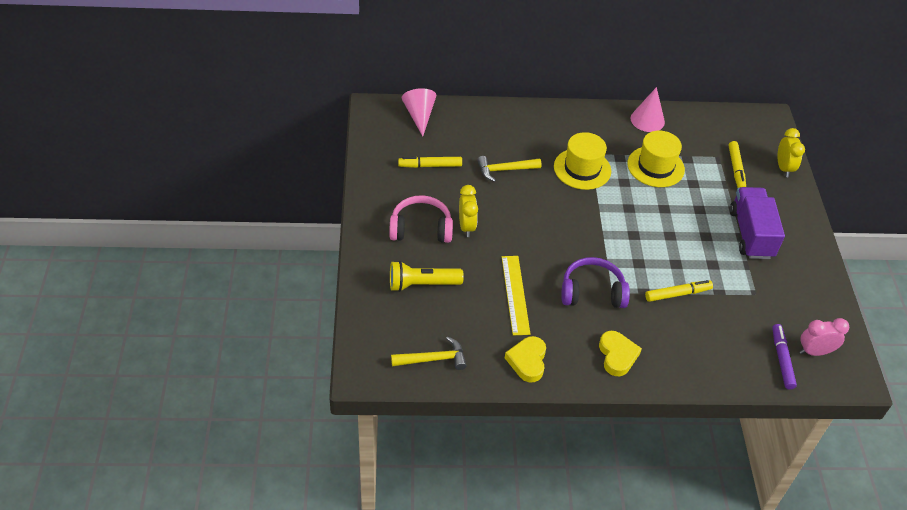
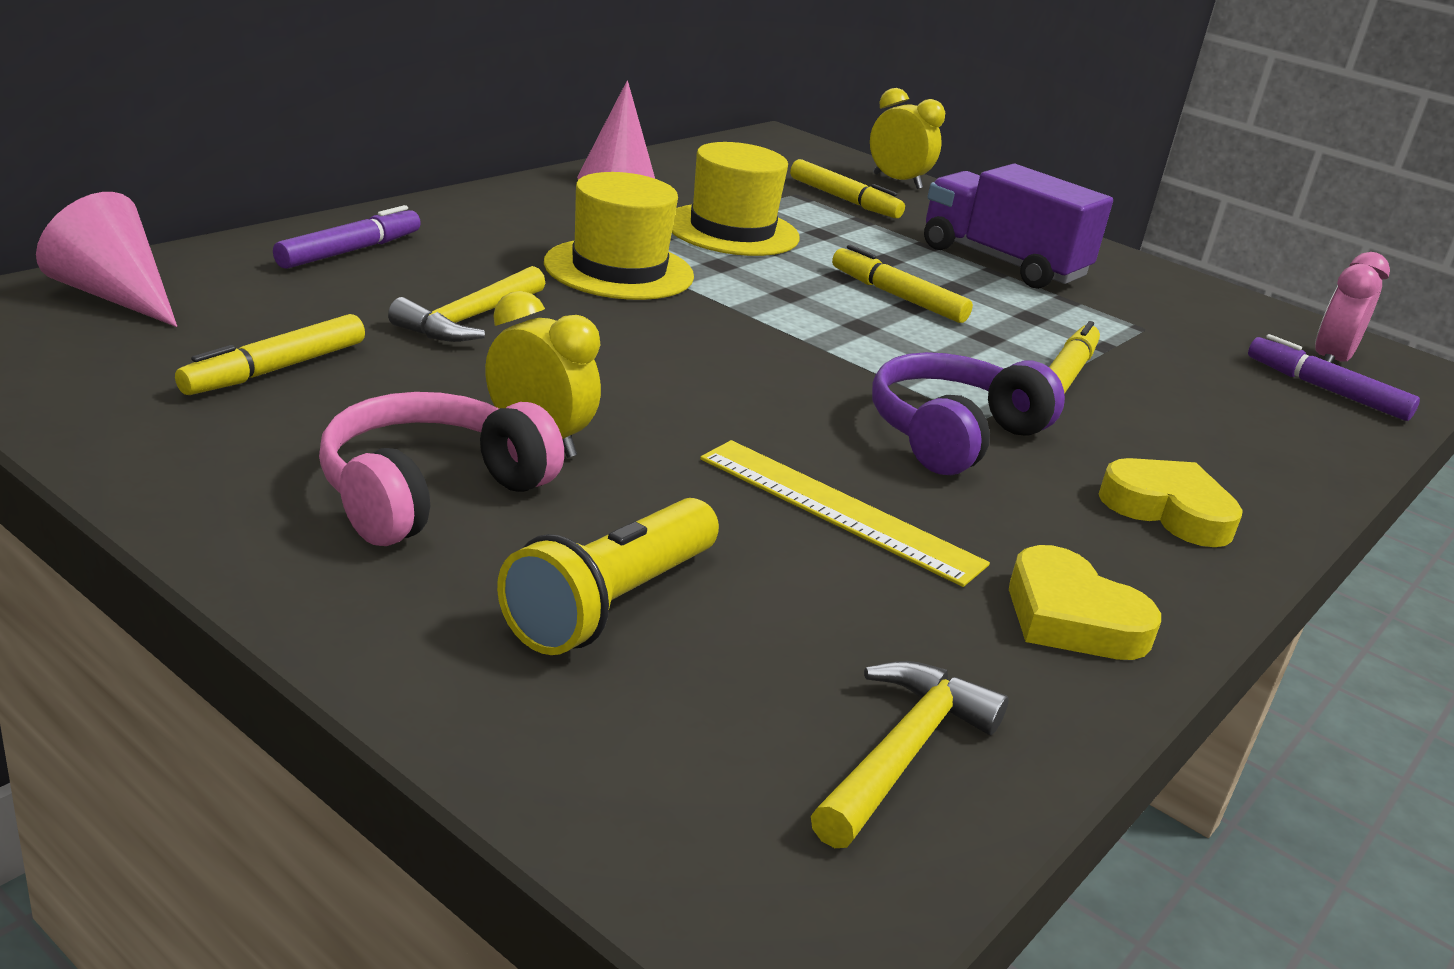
camera: 50 degrees left, 20 degrees down
none -> purple marker [273,205,421,269]
none -> yellow marker [832,245,973,323]

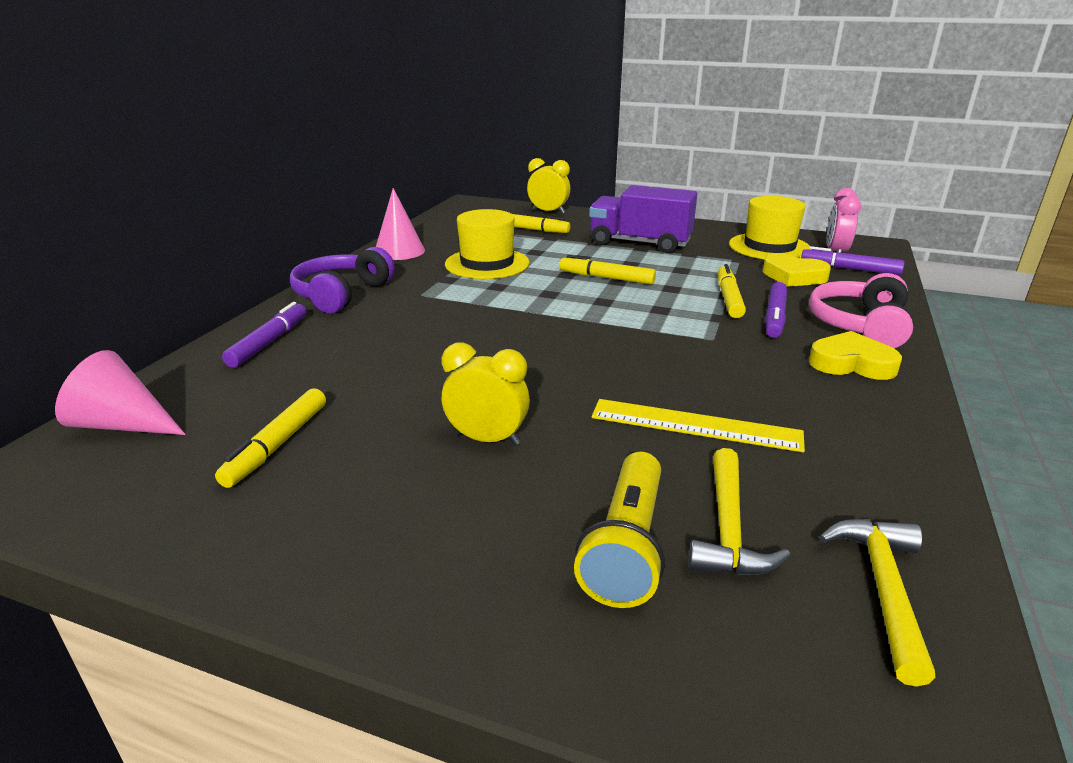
camera: 15 degrees left, 0 degrees up
pink headphones [319,392,564,546] -> pink headphones moved to [809,273,913,348]
yellow hammer [388,266,546,342] -> yellow hammer moved to [689,448,790,575]
yellow hat [544,172,694,300] -> yellow hat moved to [729,196,812,259]
purple headphones [872,352,1065,475] -> purple headphones moved to [290,247,395,313]
yellow heart [1009,545,1161,660] -> yellow heart moved to [763,253,831,287]
none -> purple marker [765,282,787,338]

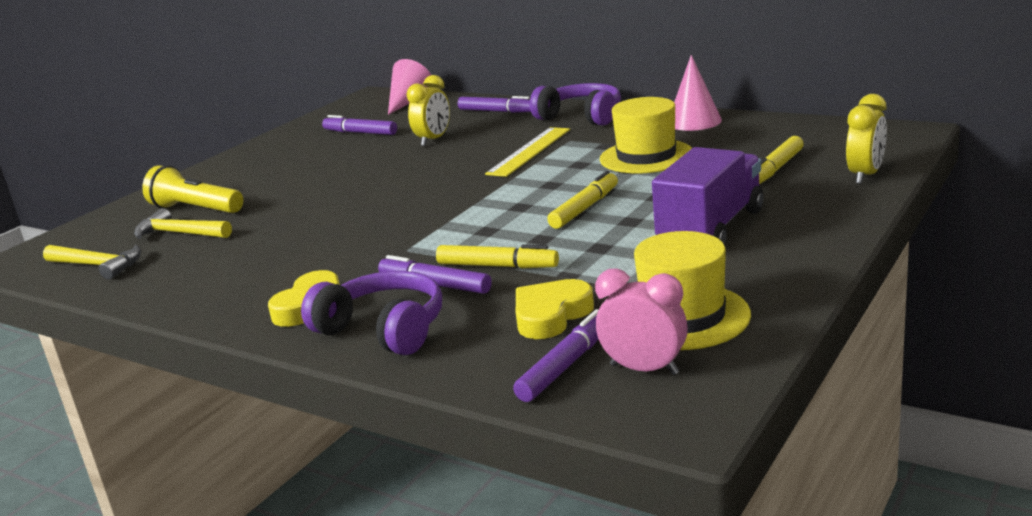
camera: 105 degrees right, 5 degrees down
yellow marker [215,388,326,488] -> purple marker [322,115,397,135]
yellow clock [442,343,530,446] -> yellow clock moved to [406,75,450,146]
yellow ruler [592,399,805,452] -> yellow ruler moved to [485,127,570,177]
pink headphones [809,273,913,348] -> purple headphones [301,271,442,355]

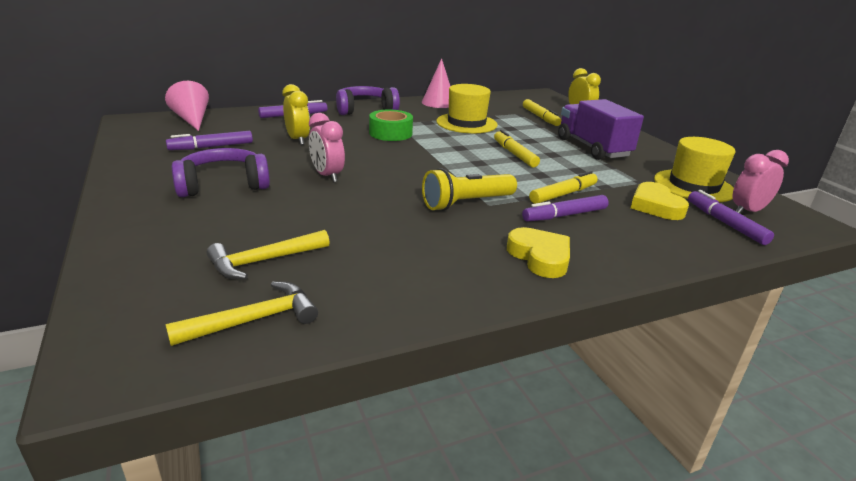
camera: 60 degrees left, 5 degrees up
yellow flashlight [142,165,243,213] -> yellow flashlight moved to [422,168,517,211]
purple headphones [301,271,442,355] -> purple headphones moved to [172,148,270,197]
yellow ruler [485,127,570,177] -> green tape [369,109,413,141]
none -> pink clock [309,113,345,182]

